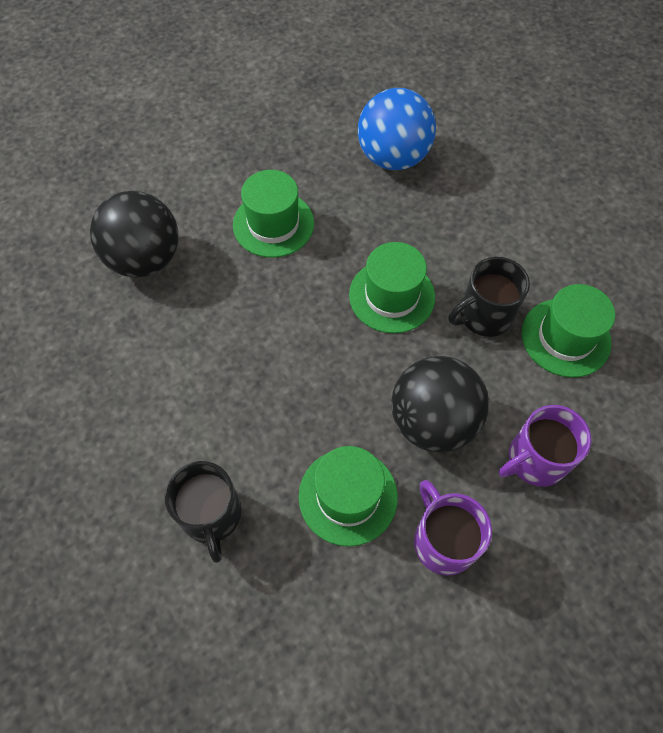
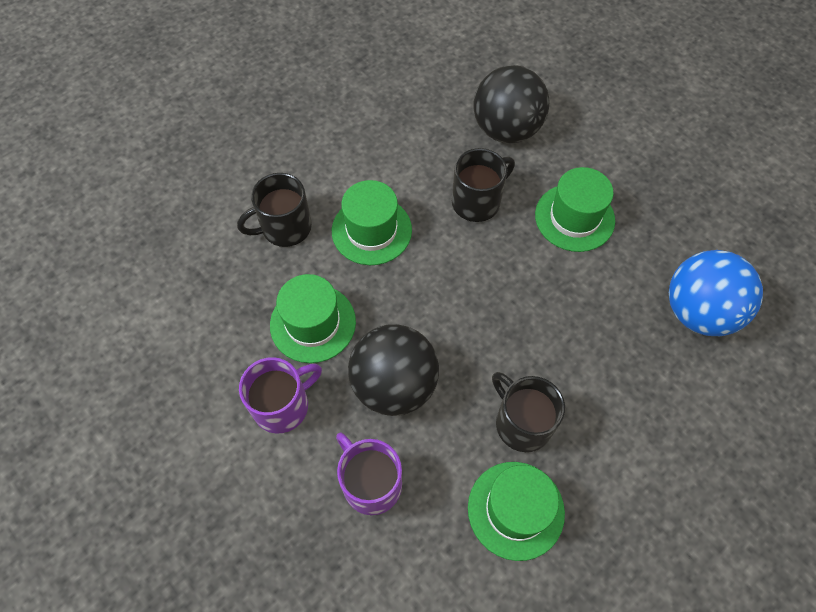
camera: 80 degrees right, 0 degrees up
green hat [349,242,435,333] -> green hat moved to [332,180,412,265]
none -> black mug [452,148,515,222]

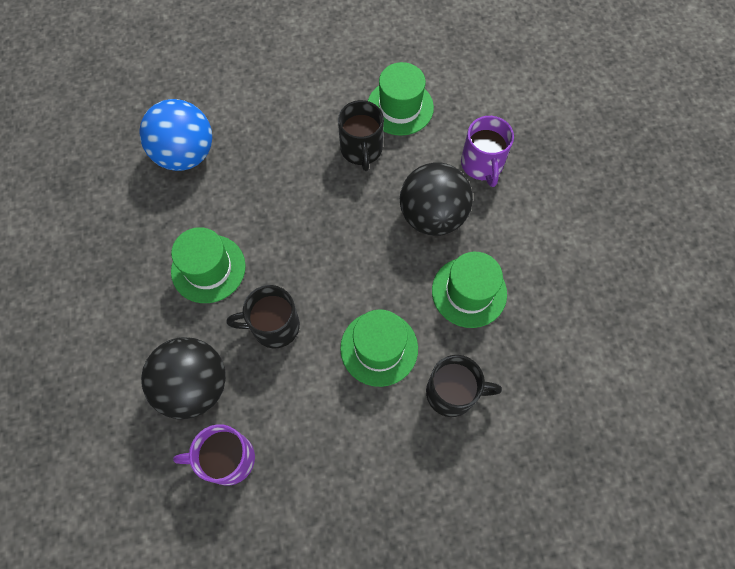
camera: 150 degrees left, 5 degrees up
purple mug [239,357,322,434] -> purple mug moved to [173,424,255,486]

